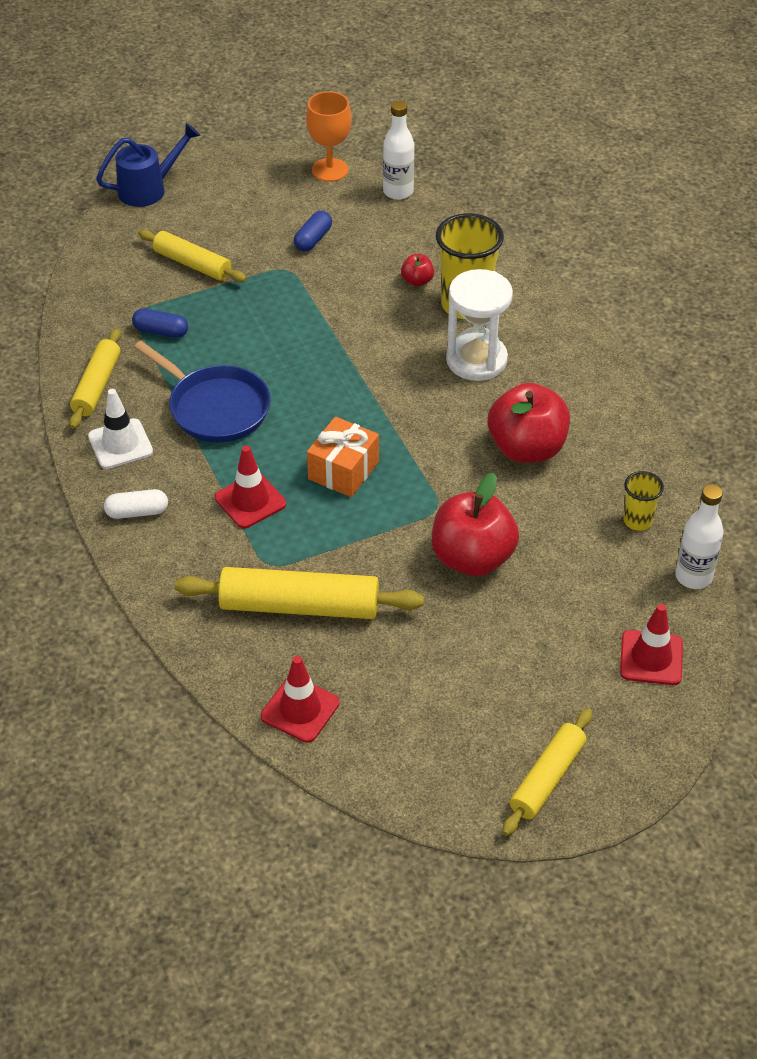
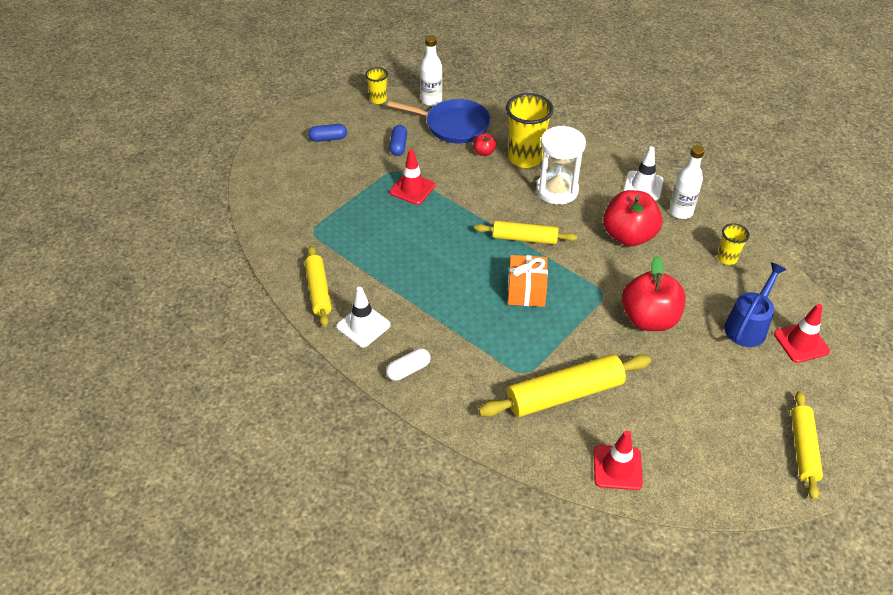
camera: 25 degrees left, 0 degrees up
blue watering can [96,123,201,207] -> blue watering can moved to [724,262,787,347]
blue capsule [132,308,188,338] -> blue capsule moved to [308,124,347,142]
blue pan [134,341,271,442] -> blue pan moved to [388,99,491,143]
yellow rolling pin [138,229,247,282] -> yellow rolling pin moved to [474,221,577,244]
red traffic cone [215,446,286,528] -> red traffic cone moved to [390,149,435,205]
orange goblet [306,91,352,182] -> yellow cup [365,67,388,104]
white bottle [675,484,724,589] -> white bottle moved to [669,145,705,219]
none -> white traffic cone [623,146,664,201]

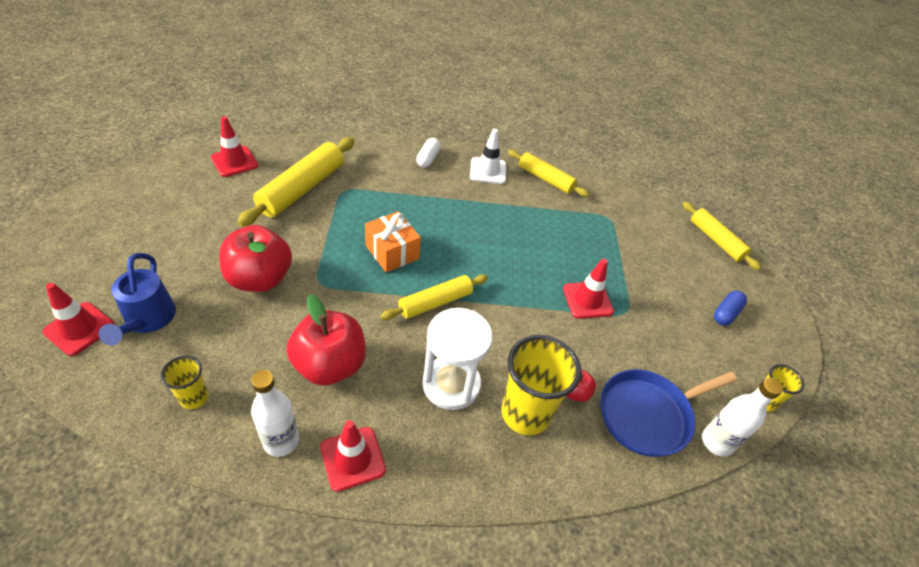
camera: 135 degrees right, 0 degrees up
blue capsule [389,125,407,156] -> none
white traffic cone [623,146,664,201] -> red traffic cone [320,420,386,492]
yellow rolling pin [791,391,823,500] -> yellow rolling pin moved to [683,202,761,270]

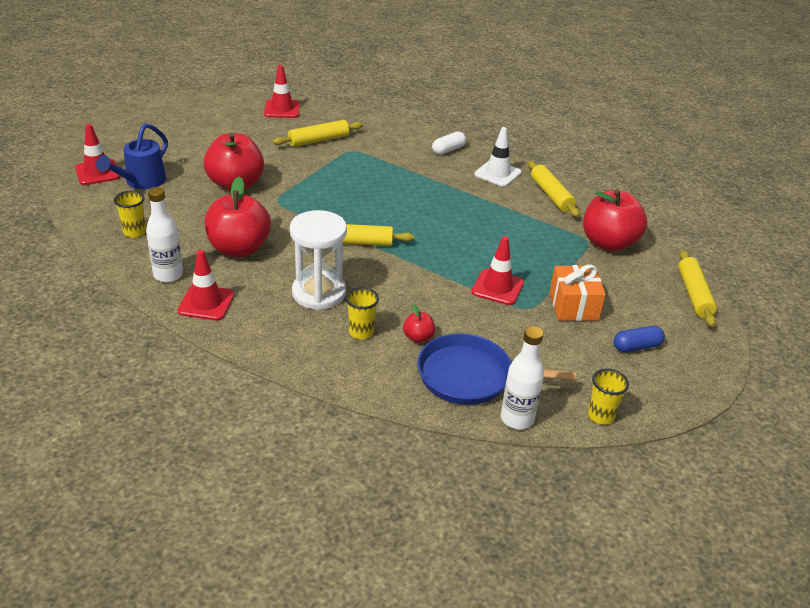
camera: 35 degrees right, 10 degrees down
yellow rolling pin [237,137,355,227] -> yellow rolling pin [273,120,363,147], size x0.64
orange gift [365,211,421,273] -> orange gift moved to [550,265,606,321]
yellow cup [502,335,581,435] -> yellow cup [346,287,379,339], size x0.52
none -> red apple [583,189,647,252]

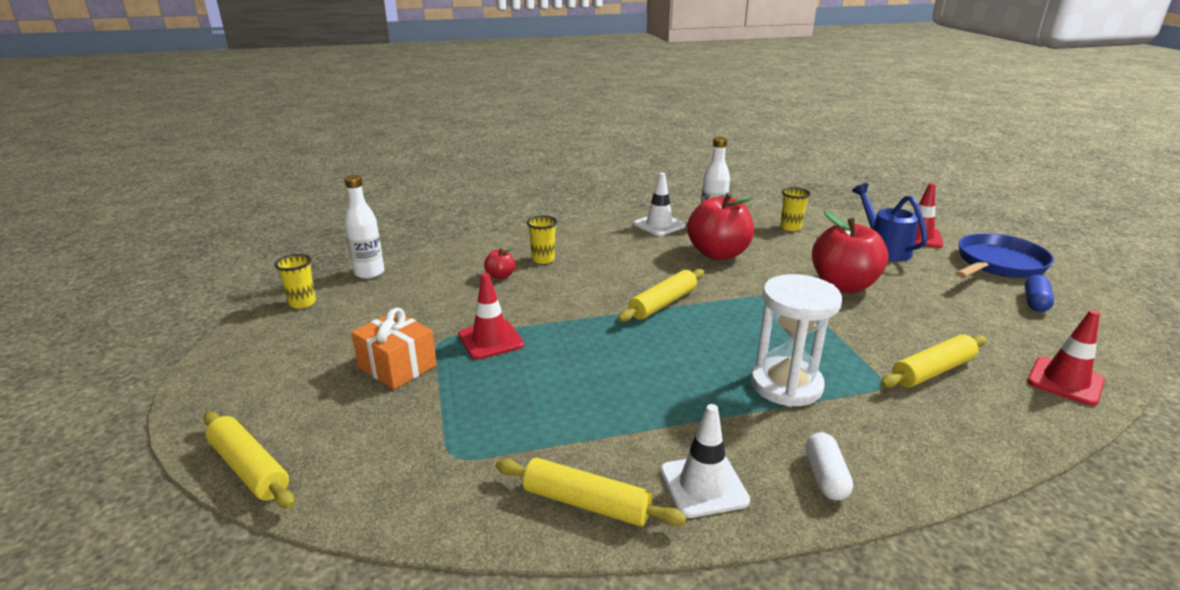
camera: 135 degrees right, 10 degrees down
red traffic cone [177,250,235,321] -> white traffic cone [634,173,686,236]
yellow rolling pin [273,120,363,147] -> yellow rolling pin turned 45 degrees clockwise [881,334,987,388]
white hourglass [290,210,347,310] -> white hourglass moved to [751,274,842,407]
blue pan [417,333,576,405] -> blue pan moved to [956,233,1054,278]
red apple [583,189,647,252] -> none
blue capsule [614,326,665,352] -> blue capsule moved to [1025,275,1054,312]

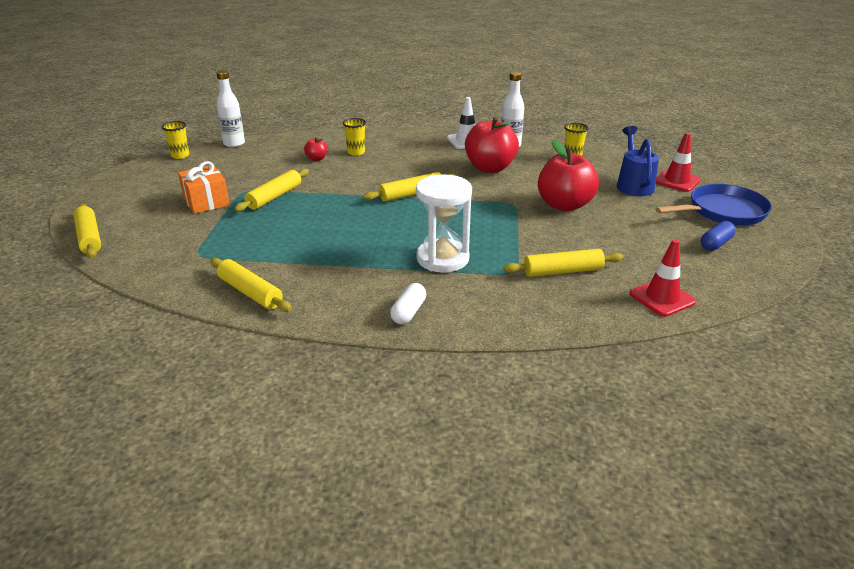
camera: 20 degrees right, 5 degrees up
red traffic cone [458,273,524,360] -> yellow rolling pin [235,169,309,212]
white traffic cone [660,404,750,518] -> none

